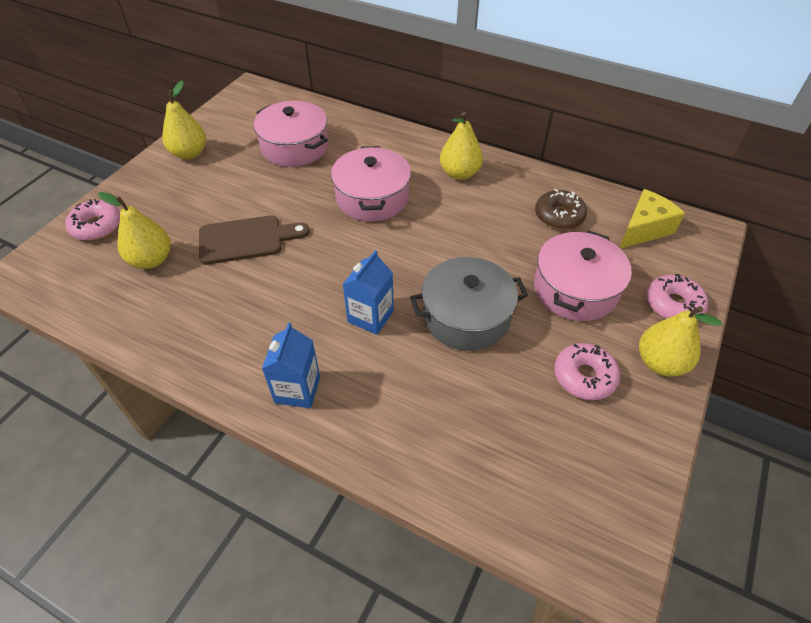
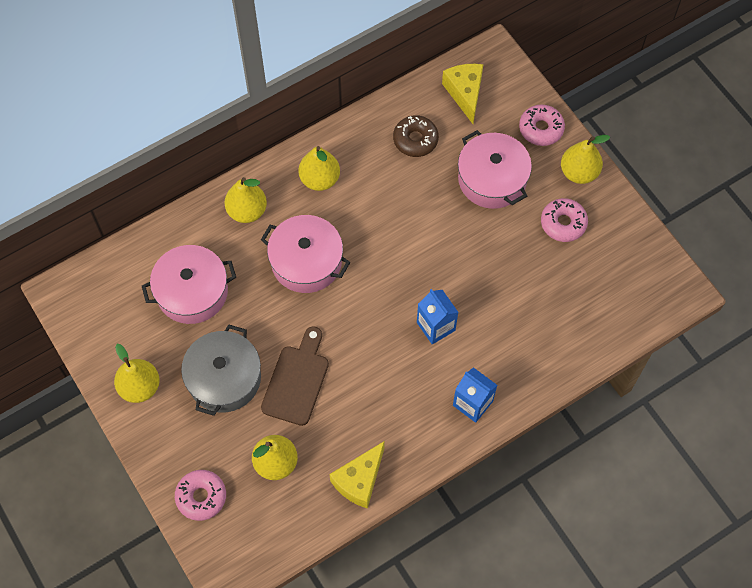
camera: 60 degrees left, 15 degrees up
grey pot [410,257,528,351] -> grey pot moved to [181,325,261,416]
none -> yellow pear [224,177,267,223]
none -> yellow cheese [329,441,385,509]

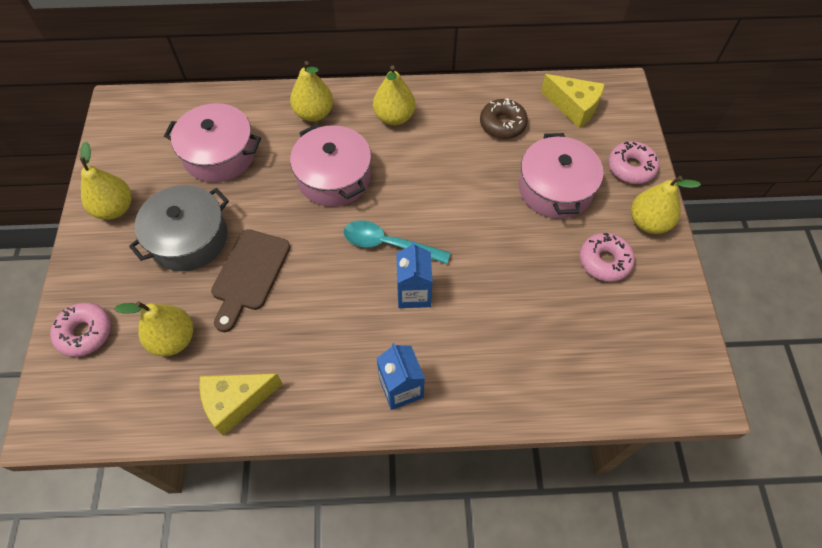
camera: 30 degrees right, 5 degrees down
brown cutting board [261,326,329,426] -> brown cutting board turned 150 degrees clockwise [211,229,290,332]
yellow cheese [442,64,483,124] -> yellow cheese turned 105 degrees clockwise [541,74,605,128]
none -> turquoise spoon [343,220,450,264]

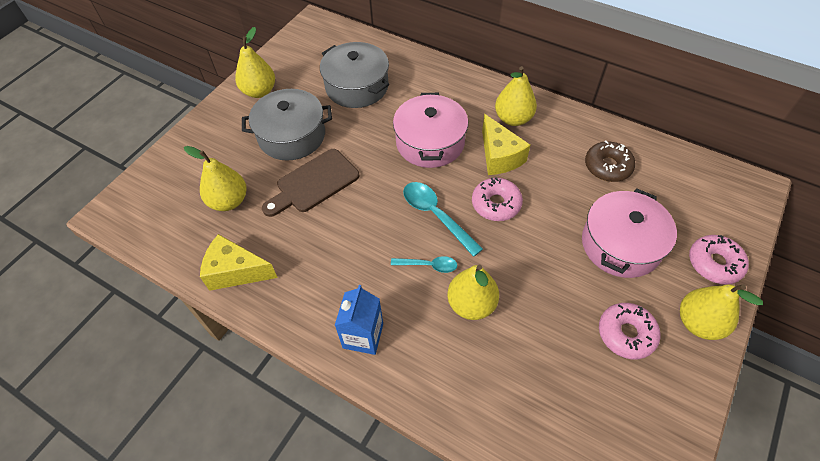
camera: 35 degrees right, 5 degrees down
pink donut [50,303,111,357] -> pink donut moved to [472,177,523,221]
pink pot [164,103,261,182] -> grey pot [320,42,389,108]
yellow pear [290,61,333,122] -> yellow pear moved to [448,265,499,320]
blue carton [396,241,433,308] -> turquoise spoon [391,256,457,273]
yellow cheese [541,74,605,128] -> yellow cheese moved to [482,114,530,175]

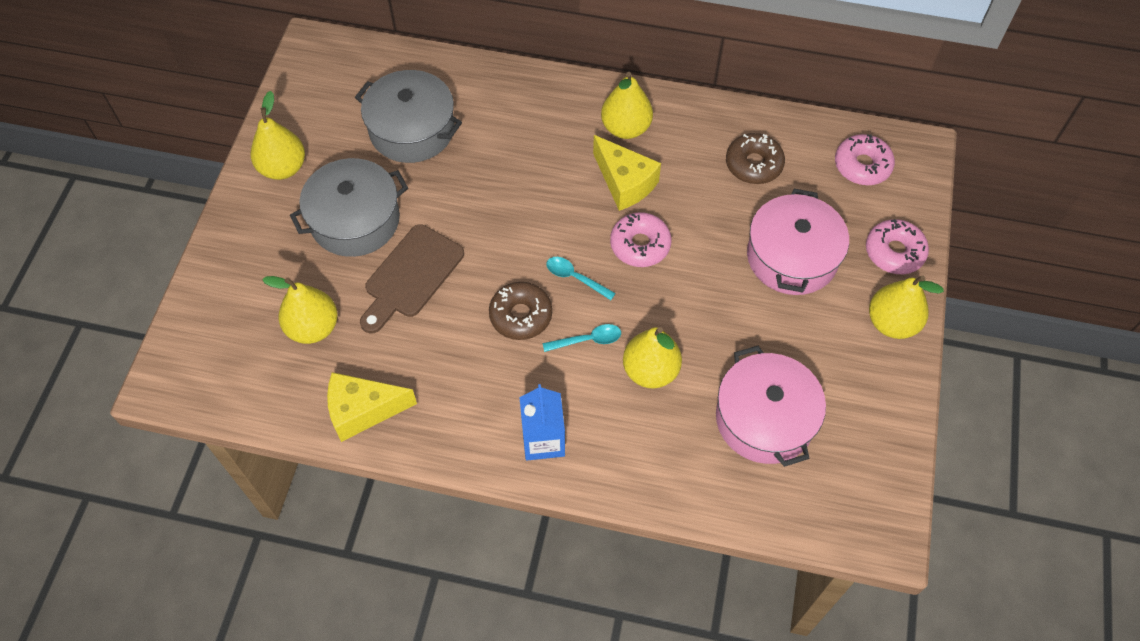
camera: 20 degrees left, 5 degrees up
pink pot [393,93,468,168] -> pink pot moved to [716,345,826,467]
turquoise spoon [403,182,483,257] -> turquoise spoon [546,257,616,300], size x0.60
pink donut [599,303,660,359] -> pink donut moved to [835,134,895,185]
none -> brown donut [489,282,552,340]

